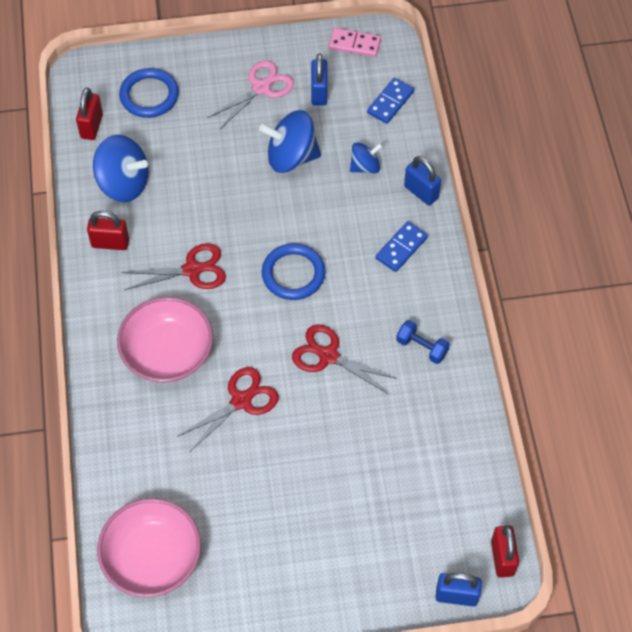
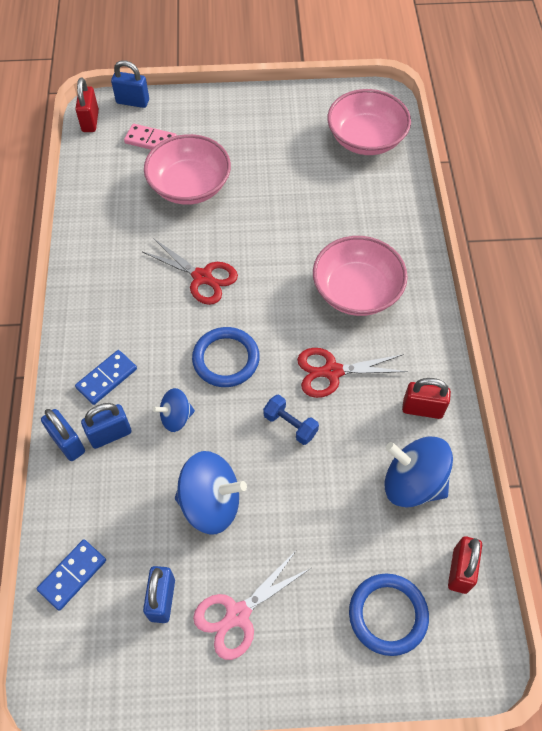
camera: 175 degrees left, 0 degrees up
red scissors [177,367,279,451] -> none
pink domino [329,28,381,57] -> pink domino moved to [124,124,177,150]
blue spinning top [350,142,383,173] -> blue spinning top moved to [153,388,195,432]
blue dumbbell [396,320,450,364] -> blue dumbbell moved to [263,395,319,445]
none -> blue padlock [81,403,132,449]
none -> pink bowl [144,134,231,205]

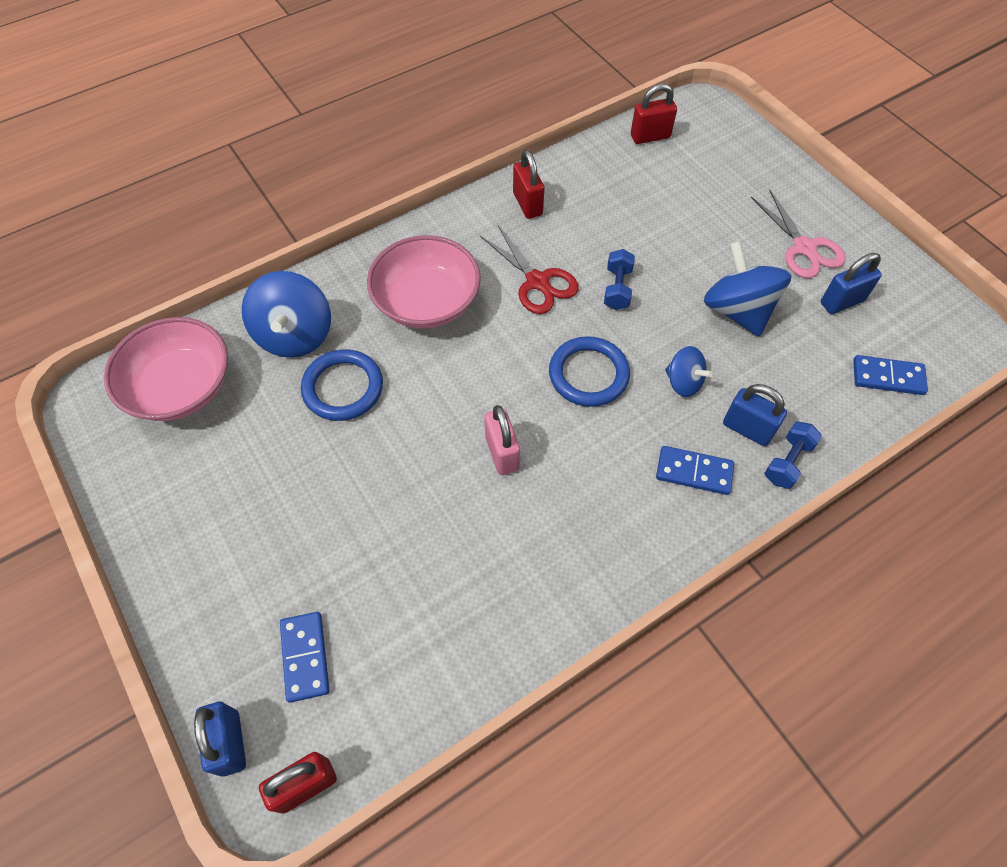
camera: 120 degrees left, 0 degrees up
blue padlock [41,409,85,461] -> blue dumbbell [764,422,822,489]
pink domino [124,124,177,150] -> blue domino [280,612,329,703]
red scissors [143,238,238,305] -> pink padlock [484,405,520,475]
pink bowl [144,134,231,205] -> none
pink scissors [193,551,311,660] -> pink scissors turned 45 degrees clockwise [751,190,846,278]
blue ring [349,574,429,656] -> blue ring moved to [301,349,383,421]
blue spinning top [384,436,453,508] -> blue spinning top moved to [242,271,331,358]

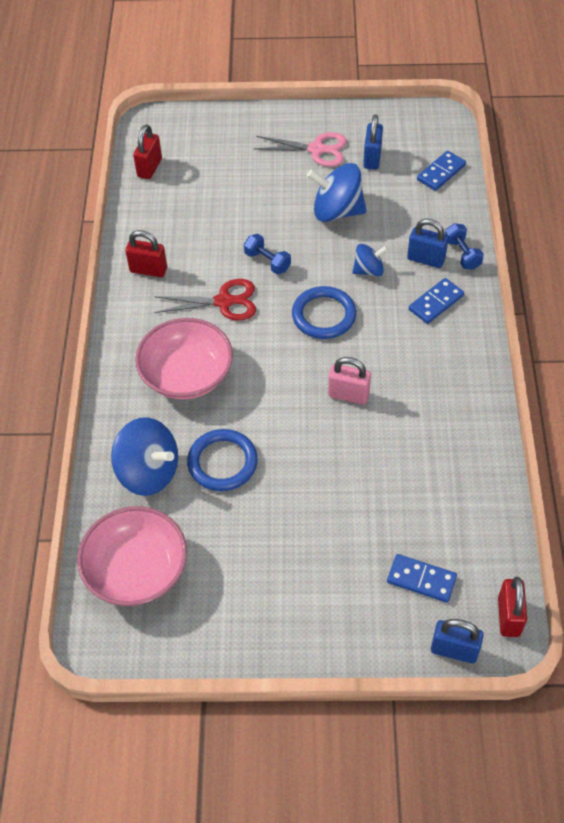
camera: 55 degrees left, 5 degrees down
blue padlock [723,384,787,446] -> blue padlock turned 45 degrees clockwise [407,219,448,268]

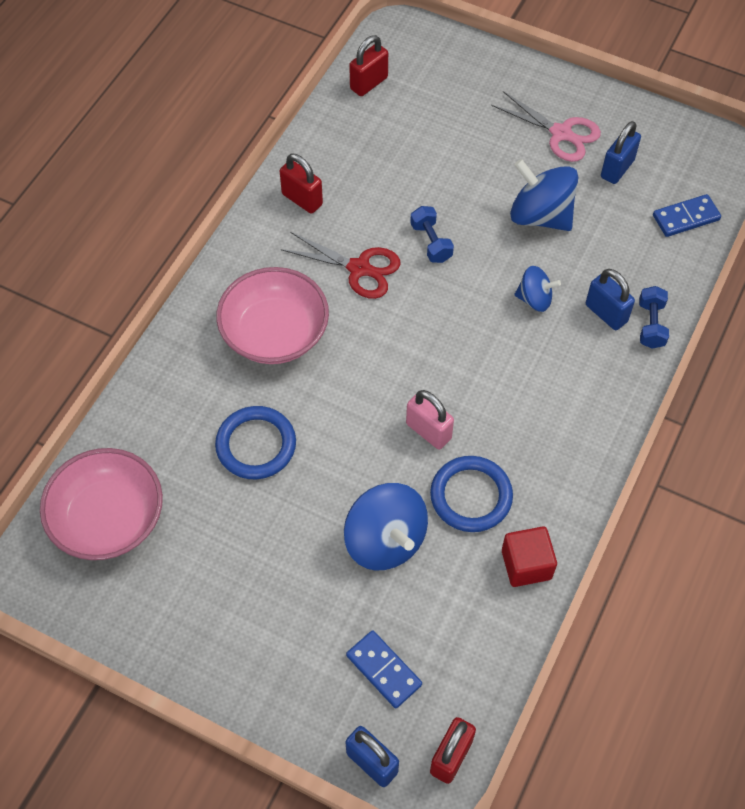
camera: 25 degrees right, 5 degrees up
blue spinning top [111,417,178,496] -> blue spinning top moved to [344,483,428,570]
blue ring [292,286,356,339] -> blue ring moved to [430,456,513,532]
blue domino [409,278,464,324] -> none
none -> red cube [502,526,557,587]

